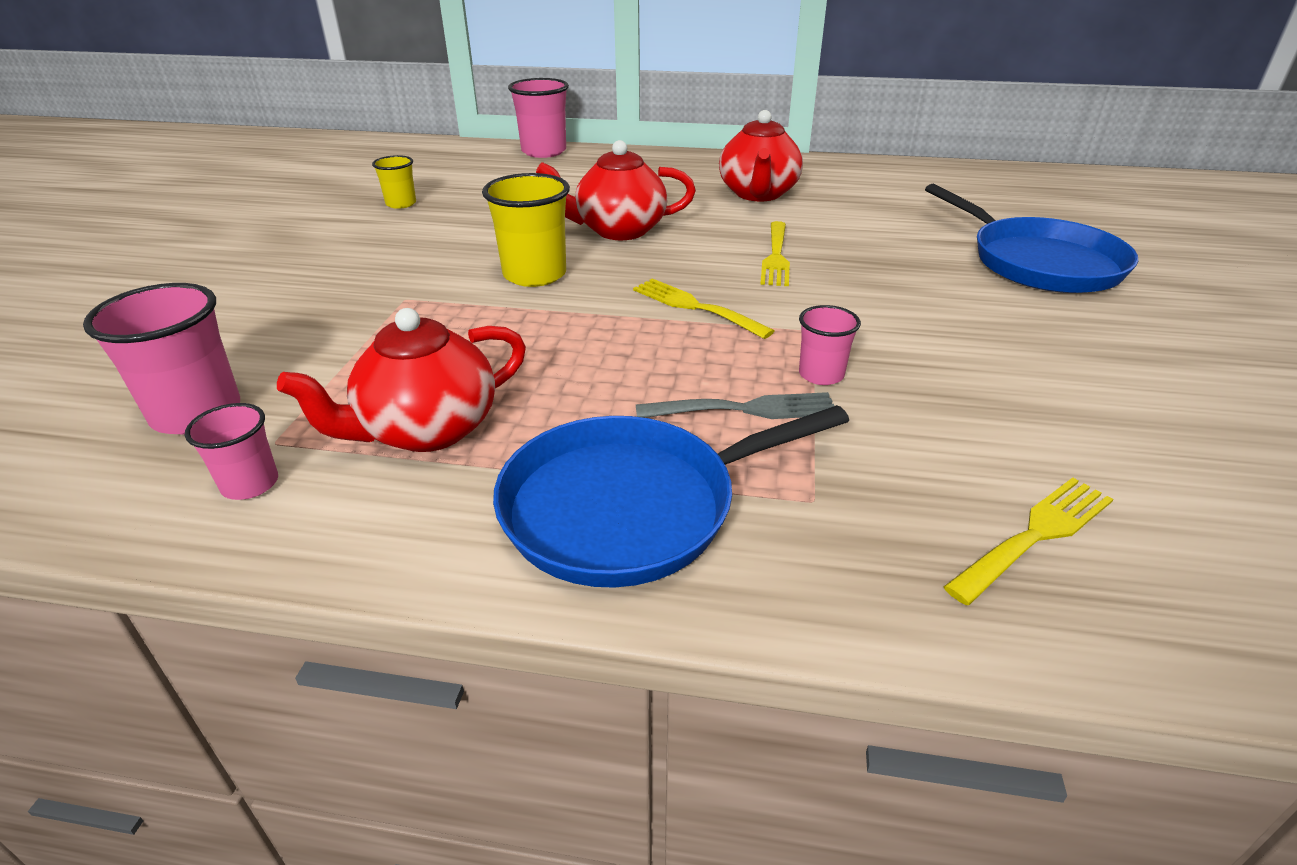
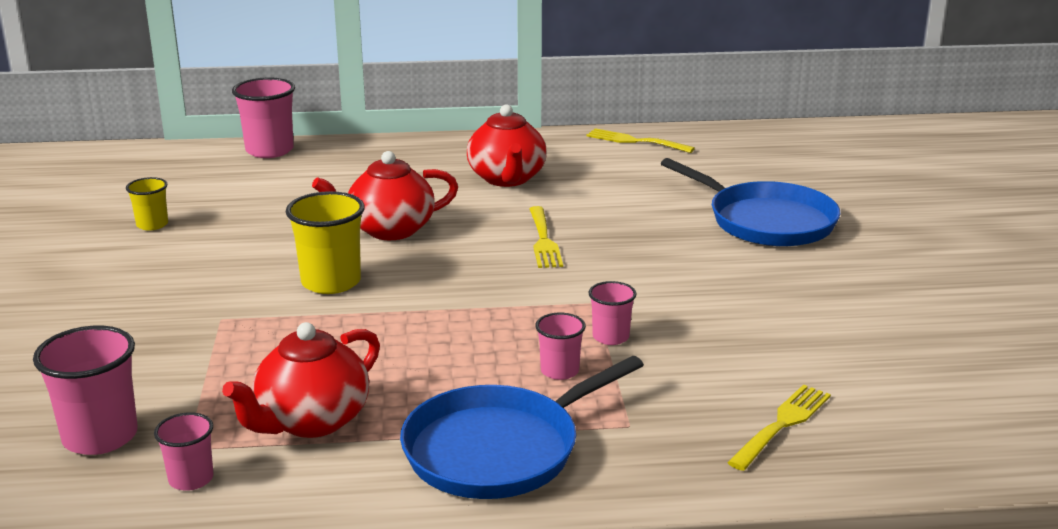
camera: 15 degrees left, 10 degrees down
yellow fork [633,279,774,339] -> yellow fork moved to [586,128,695,153]
grey fork [636,392,834,419] -> pink cup [535,313,586,380]

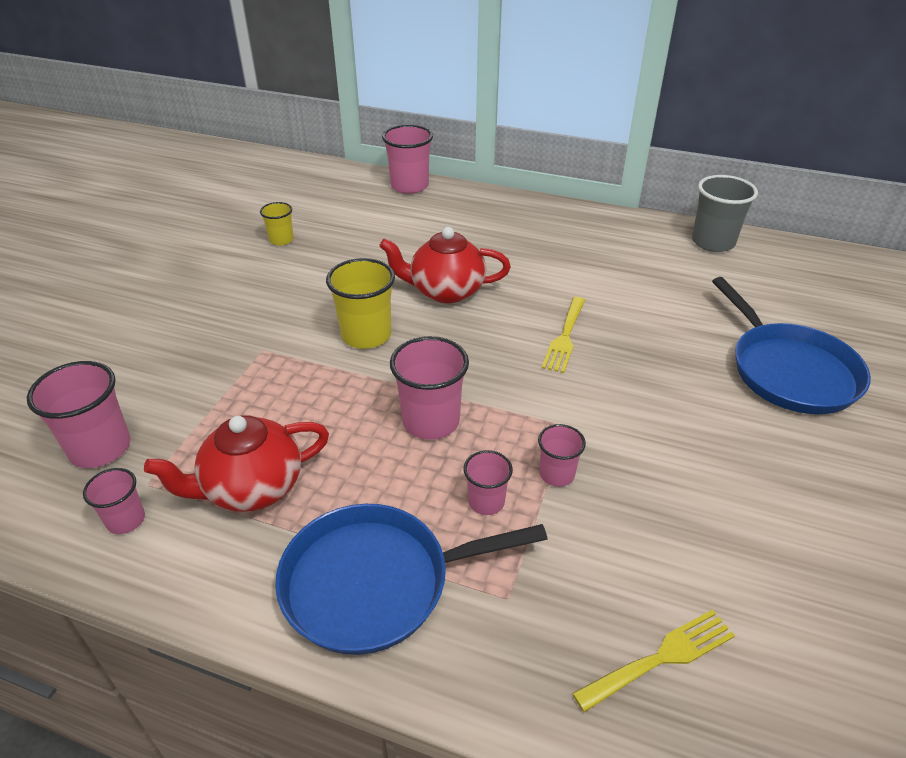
camera: 25 degrees right, 15 degrees up
red teapot [467,104,547,187] -> none
yellow fork [586,128,695,153] -> grey cup [692,175,758,252]
none -> pink cup [390,336,469,440]

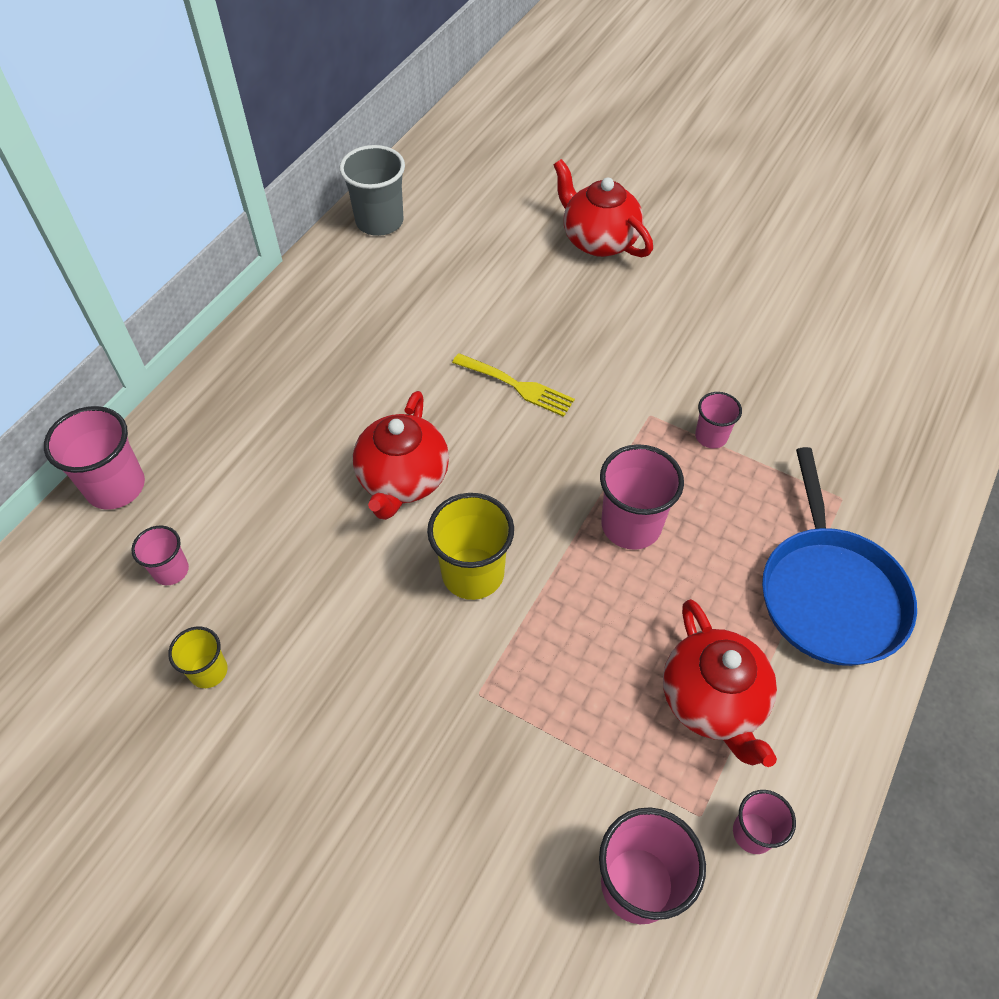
camera: 80 degrees left, 15 degrees up
pink cup [464,450,513,515] -> pink cup moved to [131,525,189,585]
yellow fork [572,610,735,712] -> none
blue pan [712,277,871,414] -> red teapot [554,159,653,257]

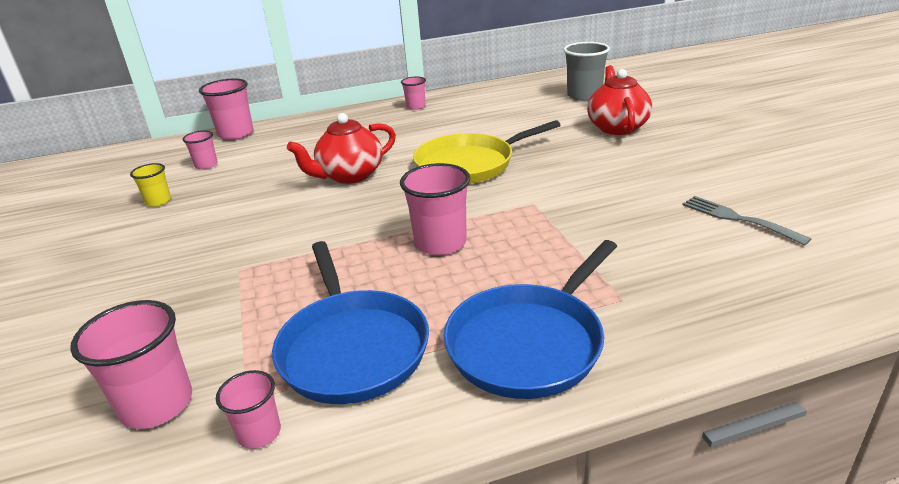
camera: 45 degrees right, 25 degrees down
grey cup [340,145,405,236] -> grey cup moved to [564,42,610,101]
yellow cup [427,493,514,600] -> none
yellow fork [452,353,575,417] -> yellow pan [413,120,560,184]
red teapot [663,599,777,767] -> blue pan [272,241,429,404]
pink cup [695,392,742,449] -> pink cup moved to [401,77,426,110]
none -> grey fork [683,196,812,245]

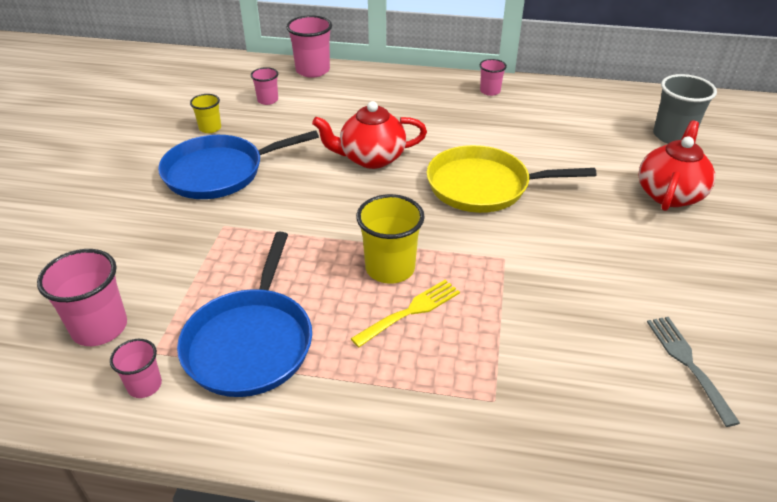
camera: 25 degrees right, 10 degrees up
pink cup [400,163,470,255] -> yellow cup [356,194,425,284]
blue pan [444,240,617,399] -> blue pan moved to [158,130,319,199]
none -> yellow fork [350,280,460,348]

